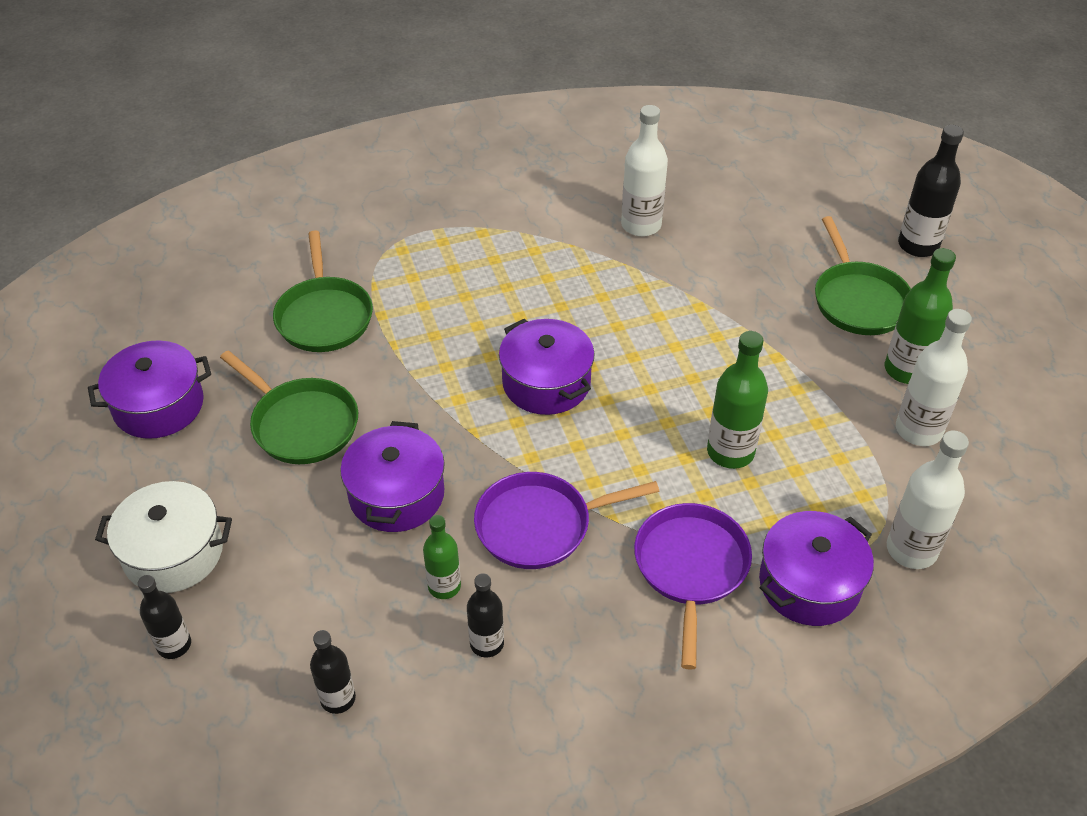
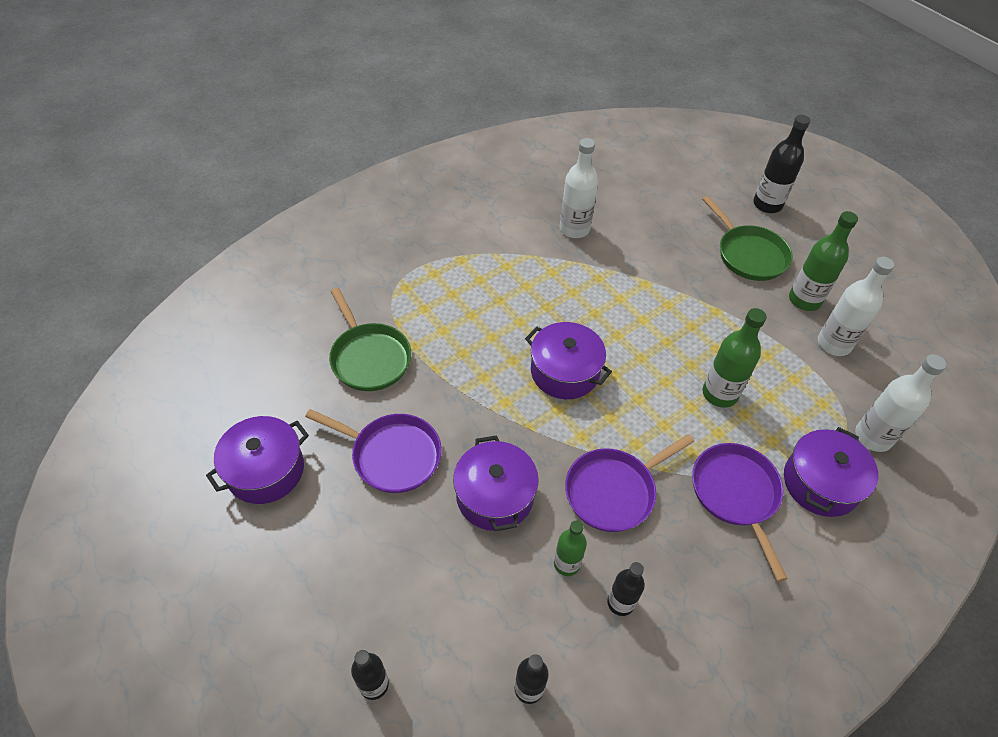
camera: 20 degrees left, 5 degrees up
white pot [95,481,232,593] -> none
green pan [220,350,358,464] -> purple pan [305,409,442,493]

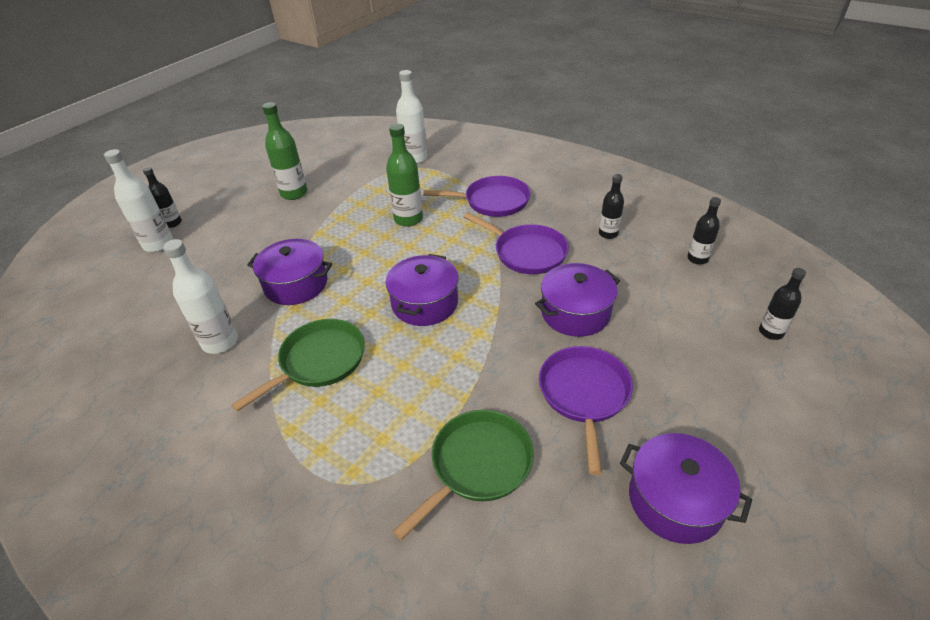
camera: 105 degrees left, 10 degrees down
green bottle [554,520,587,576] -> none
purple pan [692,443,788,581] -> purple pan turned 150 degrees counterclockwise [423,176,530,217]
green pan [702,196,793,281] -> green pan moved to [231,319,365,412]
black bottle [753,115,810,213] -> black bottle [143,167,182,228], size x0.63
purple pot [784,427,878,517] -> purple pot moved to [247,239,332,305]
white bottle [818,257,895,356] -> white bottle moved to [104,149,173,252]

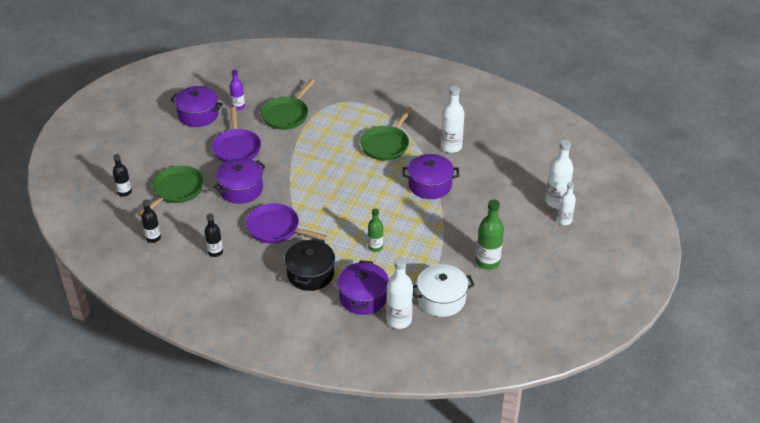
camera: 165 degrees right, 0 degrees up
black bottle [143,167,182,228] -> white bottle [558,182,576,225]
purple pot [385,254,459,326] -> purple pot moved to [337,260,389,315]
green bottle [386,124,423,227] -> green bottle [368,209,383,252], size x0.63
purple pan [423,176,530,217] -> black pot [285,238,335,291]
none -> green pan [137,166,204,217]
none -> purple bottle [230,69,245,110]
none -> white pot [413,264,474,317]

